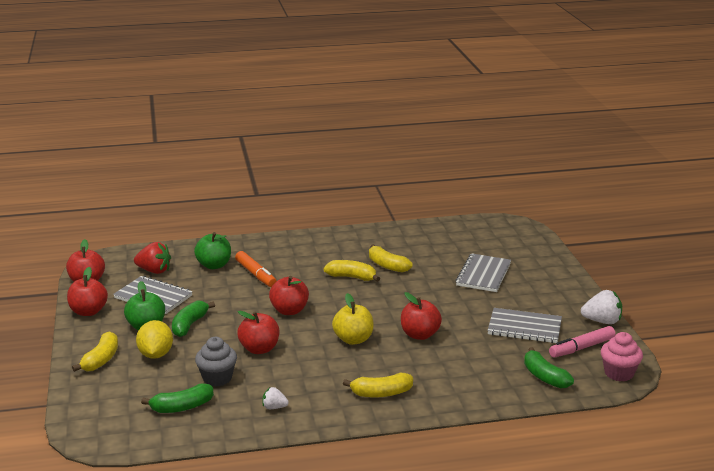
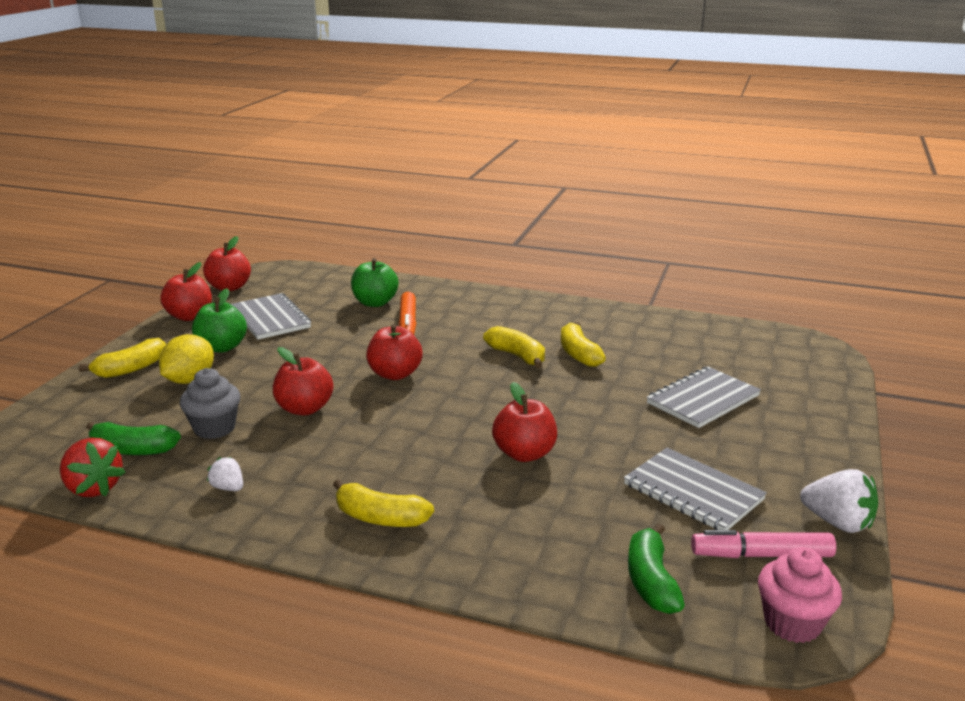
camera: 30 degrees right, 0 degrees up
red strawberry [134,242,171,274] -> red strawberry moved to [60,437,125,497]
green banana [172,301,215,337] -> none
yellow apple [332,293,373,345] -> none

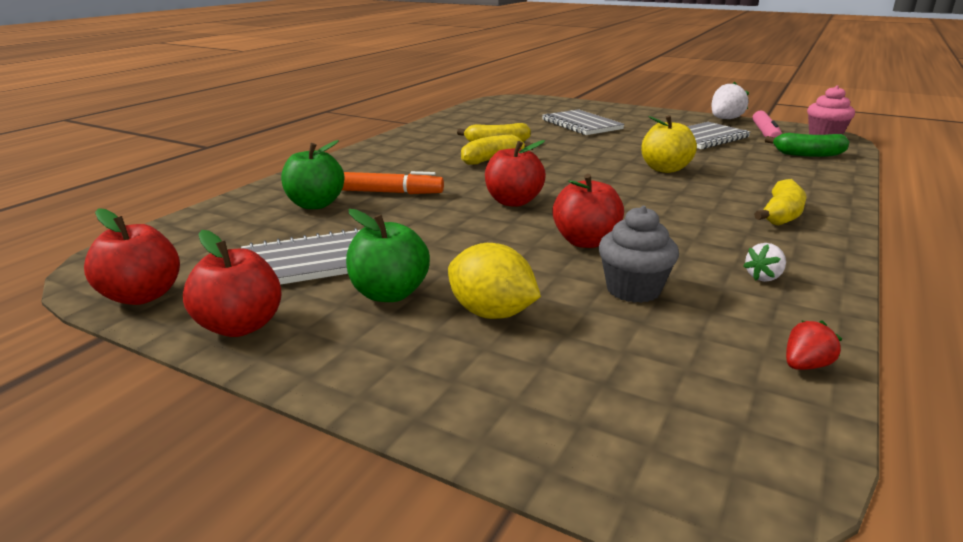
camera: 80 degrees left, 0 degrees up
red strawberry [60,437,125,497] -> red strawberry [786,320,842,370], size x0.57
yellow banana [79,338,166,378] -> none
green banana [86,422,181,455] -> none
red apple [492,382,557,462] -> yellow apple [641,115,697,173]

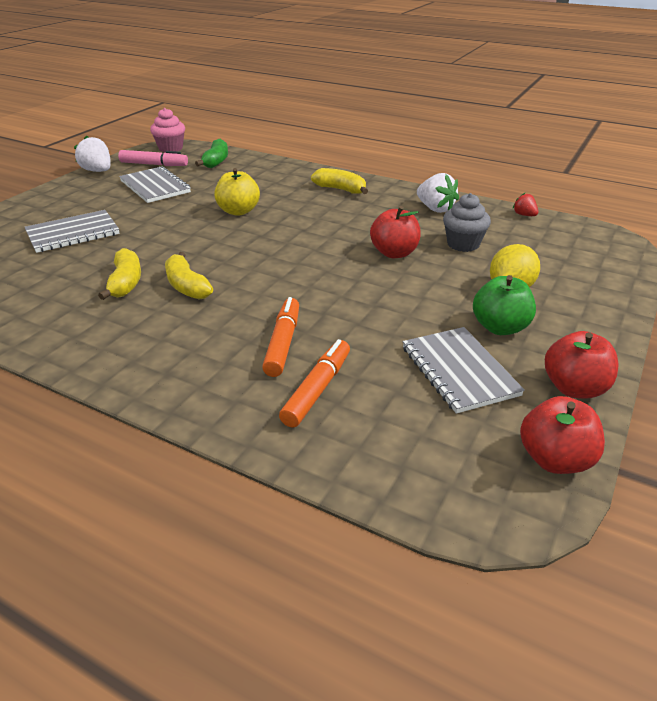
camera: 90 degrees left, 10 degrees up
green apple [281,140,345,209] -> orange marker [279,339,350,428]
red apple [485,140,546,207] -> none
white strawberry [743,243,786,282] -> white strawberry [417,173,459,213], size x1.75

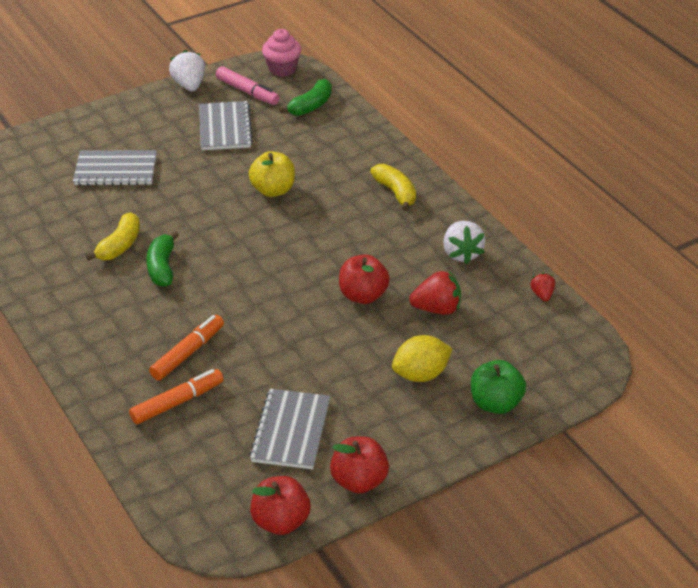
camera: 30 degrees right, 5 degrees up
yellow banana [165,252,213,300] -> green banana [146,231,179,287]
grey cupcake [443,193,491,252] -> red strawberry [409,270,461,315]
green apple [473,275,536,335] -> green apple moved to [471,360,526,414]

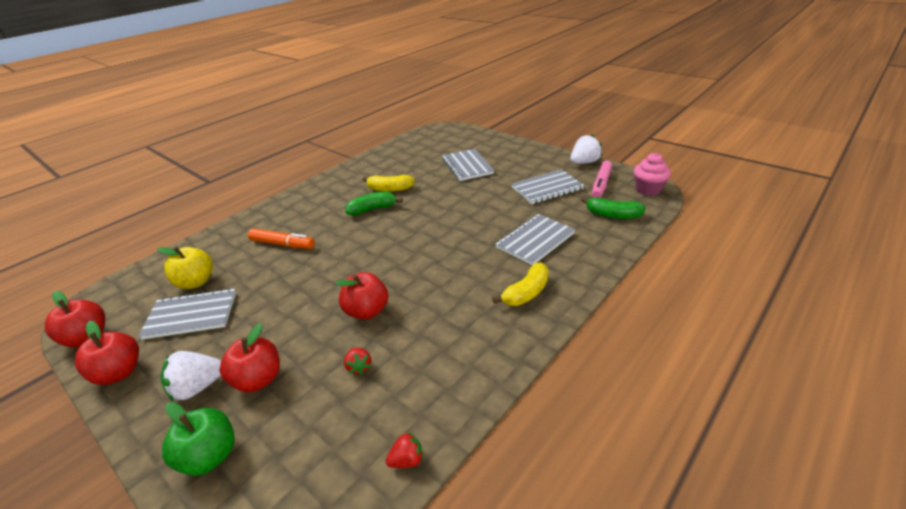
camera: 75 degrees right, 5 degrees down
orange marker [129,369,224,424] -> none
yellow apple [249,151,295,197] -> yellow apple moved to [157,247,213,289]
yellow lemon [392,335,453,382] -> red apple [220,323,280,392]
red strawberry [409,270,461,315] -> red strawberry [344,347,371,375], size x0.57
white strawberry [443,221,485,264] -> white strawberry moved to [160,351,221,401]
none -> grey notebook [496,214,575,265]

